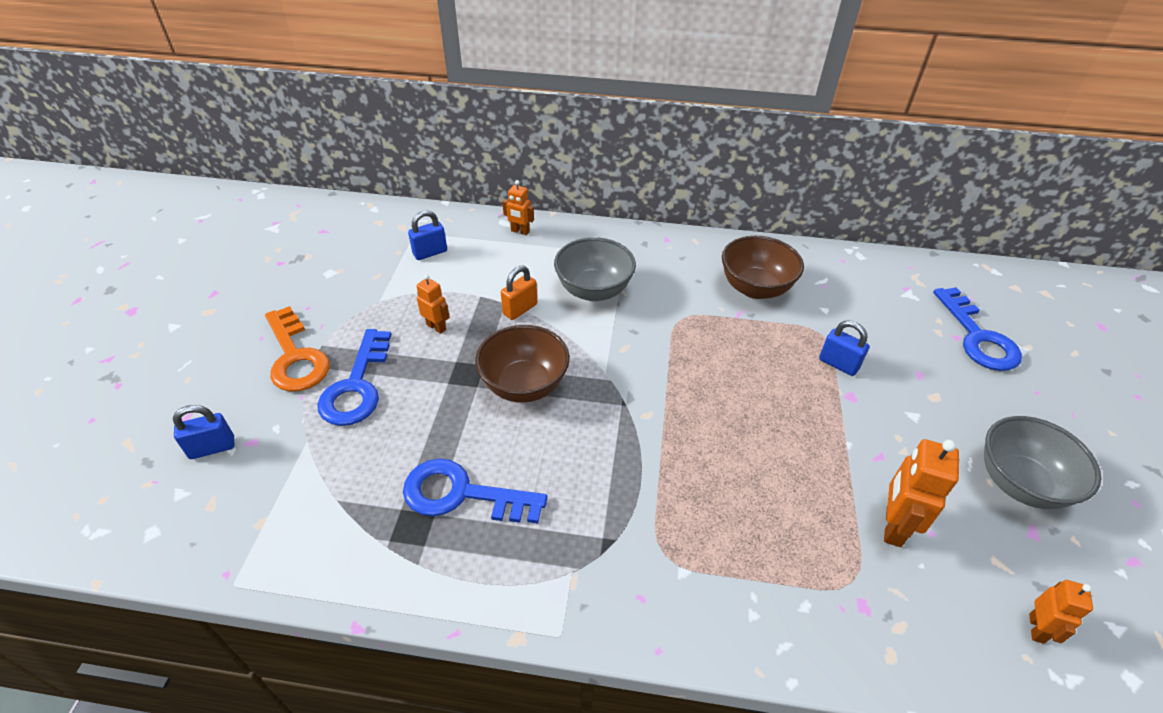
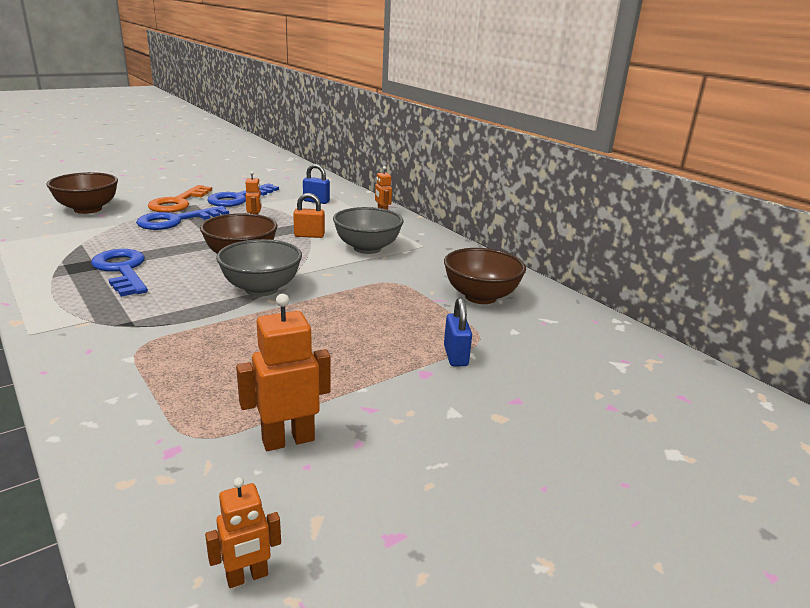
camera: 45 degrees right, 20 degrees down
blue padlock [173,405,235,459] -> brown bowl [46,172,118,214]
blue key [933,287,1022,371] -> blue key moved to [207,183,279,207]
grey bowl [984,416,1101,509] -> grey bowl moved to [216,239,302,296]

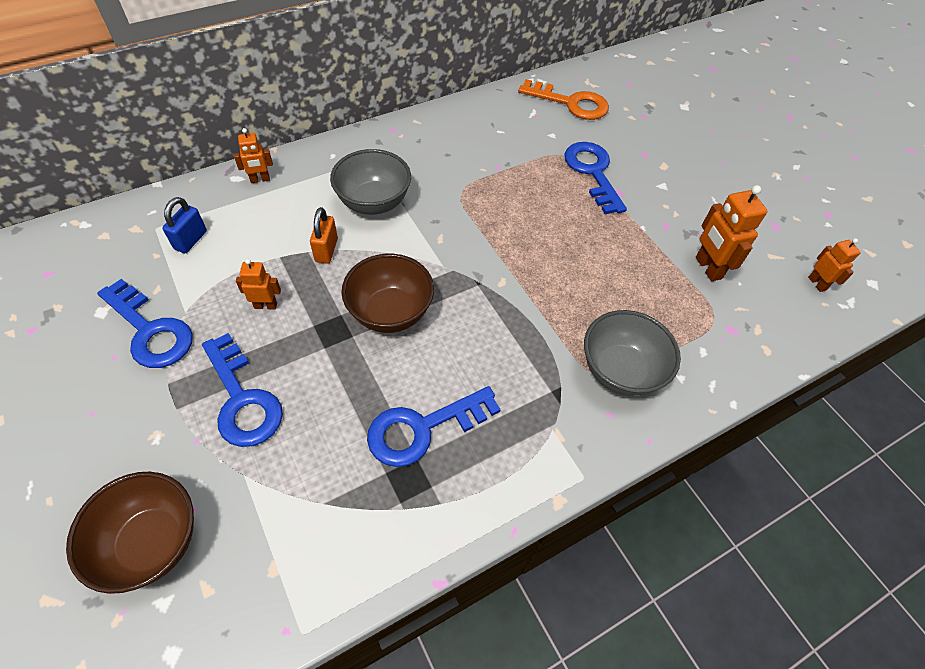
camera: 85 degrees left, 30 degrees up
orange key [147,185,212,213] -> orange key moved to [518,79,609,120]
grey bowl [216,239,302,296] -> grey bowl moved to [584,310,681,396]
brown bowl [444,248,526,304] -> none
blue padlock [444,298,472,366] -> blue key [564,142,627,214]

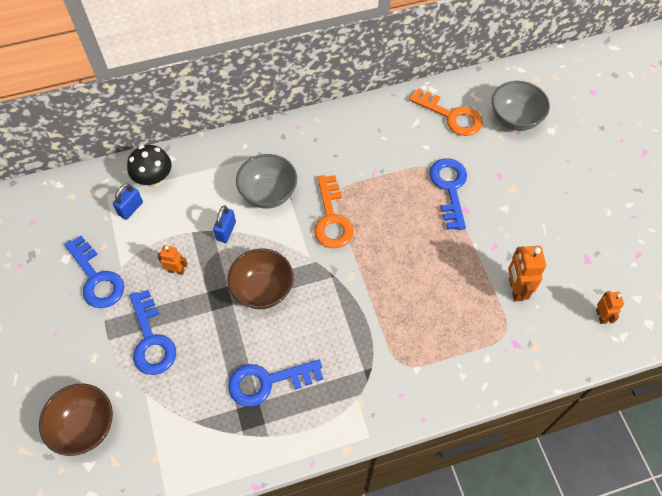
camera: 15 degrees right, 5 degrees up
orange robot [234,128,273,183] -> none
orange padlock [310,207,338,264] -> blue padlock [213,206,236,243]
grey bowl [584,310,681,396] -> grey bowl moved to [492,81,550,131]
none -> black mushroom [127,145,172,187]
none -> orange key [314,175,354,248]

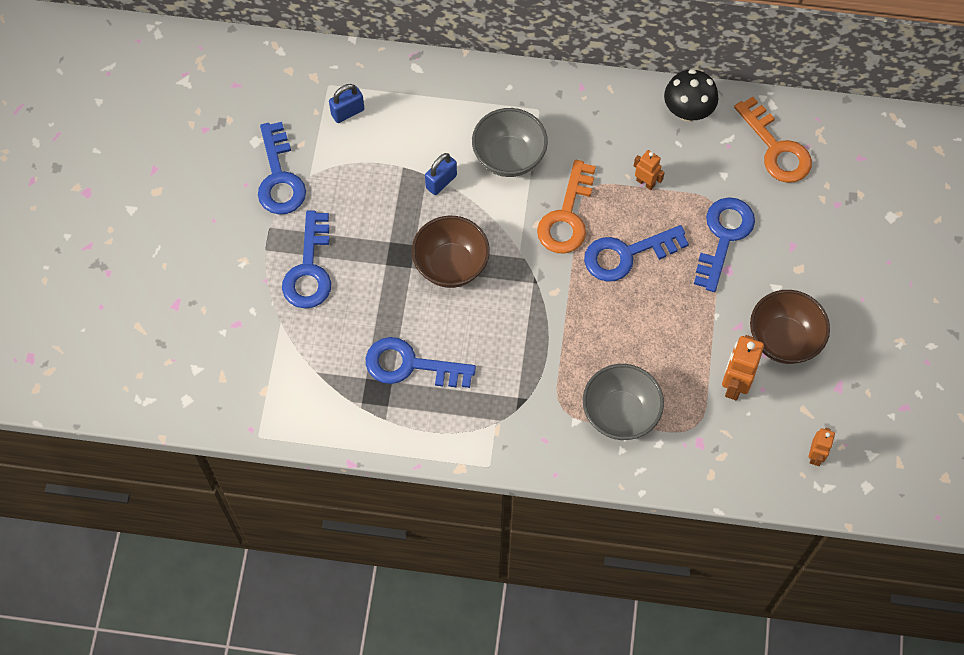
camera: 25 degrees right, 5 degrees up
brown bowl [39,383,113,456] -> brown bowl moved to [750,290,830,364]
black mushroom [127,145,172,187] -> black mushroom moved to [664,69,718,121]
orange robot [157,245,188,275] -> orange robot moved to [634,150,665,190]
grey bowl [492,81,550,131] -> grey bowl moved to [583,364,664,440]
none -> blue key [584,225,689,282]

